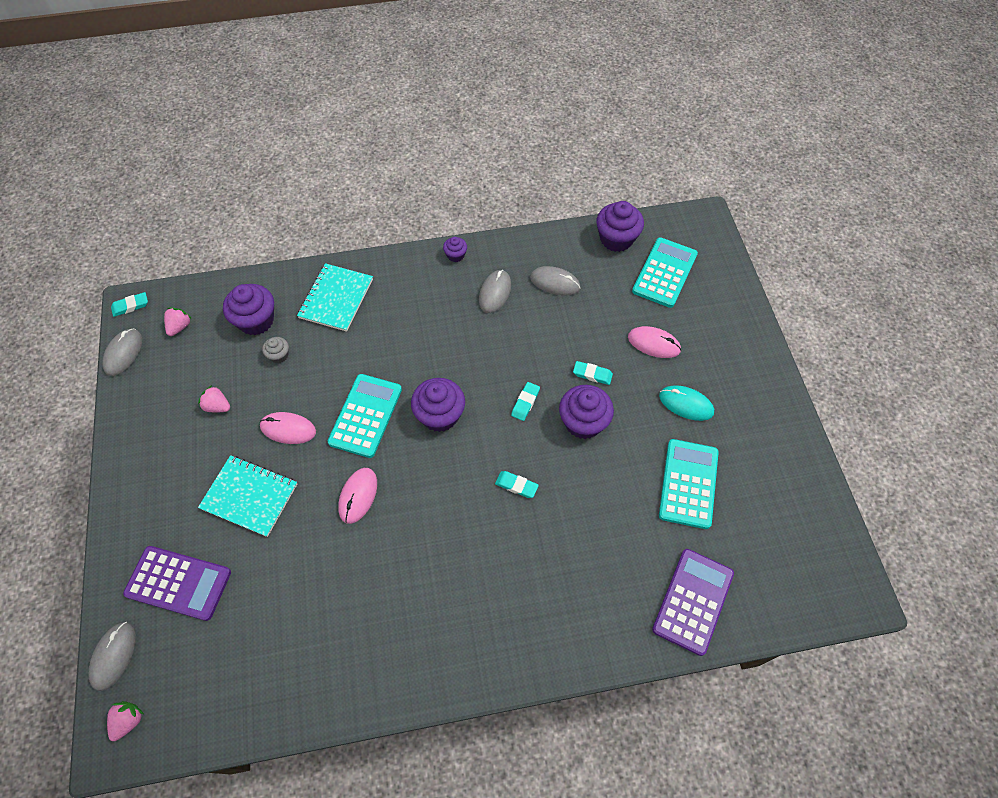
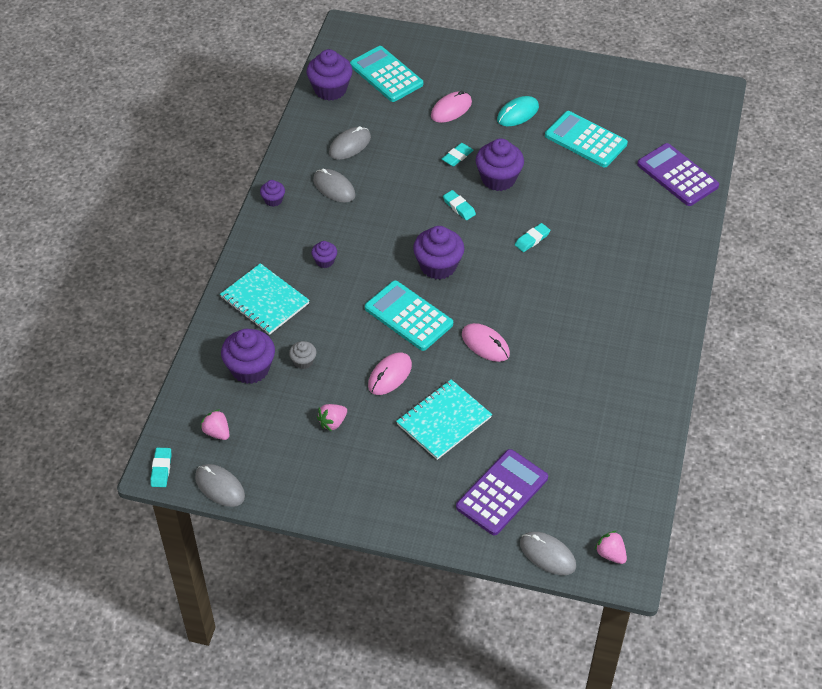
camera: 65 degrees left, 10 degrees down
none -> purple cupcake [311,241,337,268]

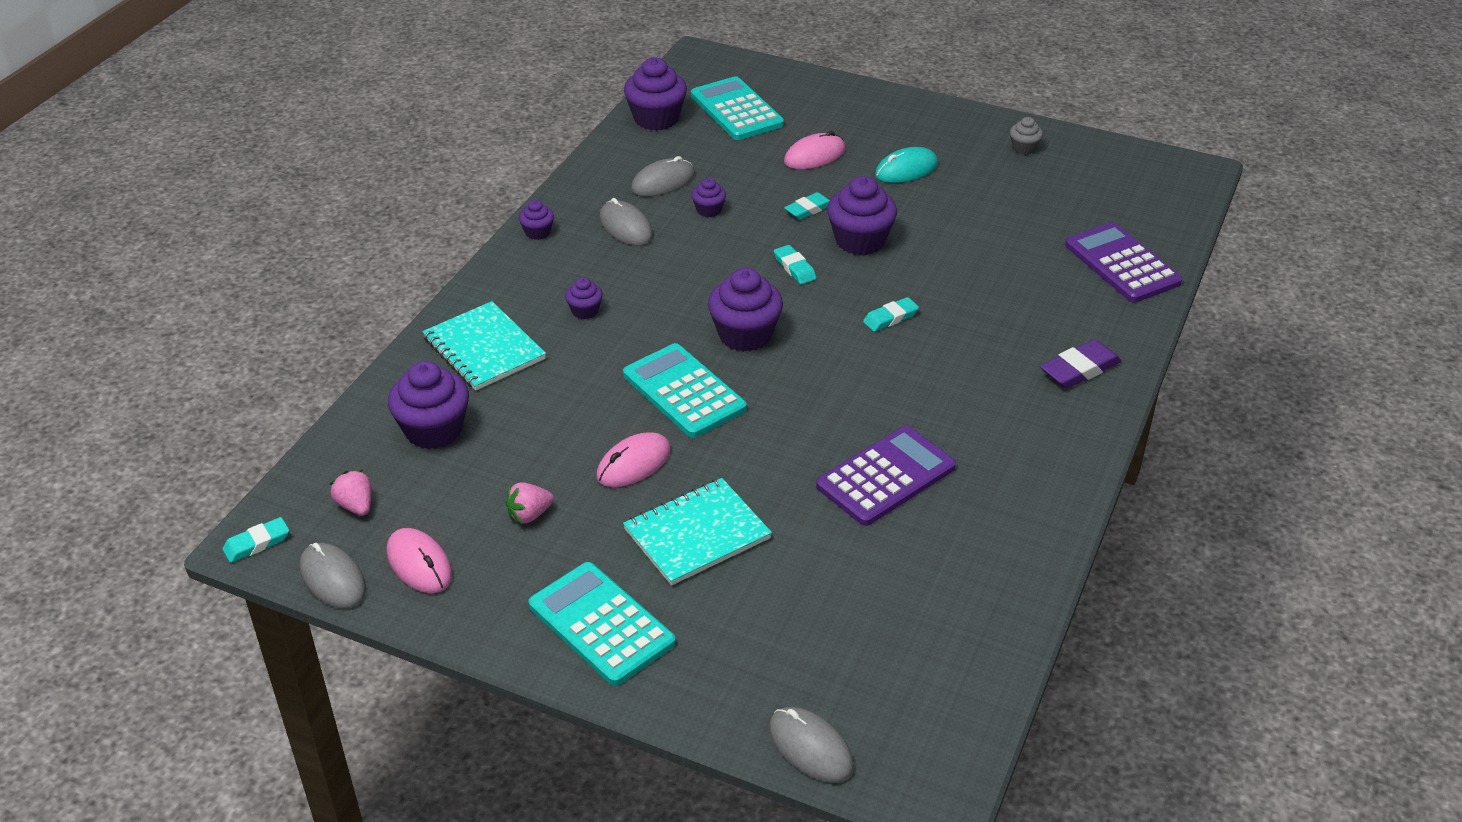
camera: 10 degrees right, 10 degrees down
turquoise eraser [151,448,171,487] -> turquoise eraser turned 45 degrees clockwise [222,517,289,563]
grey cupcake [289,341,316,369] -> grey cupcake moved to [1010,117,1043,155]
purple calculator [456,449,548,535] -> purple calculator moved to [816,426,956,526]
pink mouse [462,323,510,362] -> pink mouse moved to [387,528,452,593]
turquoise calculator [545,111,628,167] -> turquoise calculator moved to [528,562,676,686]
pink strawberry [595,531,627,564] -> none
none -> purple cupcake [692,178,726,217]
none -> purple eraser [1040,339,1121,389]

